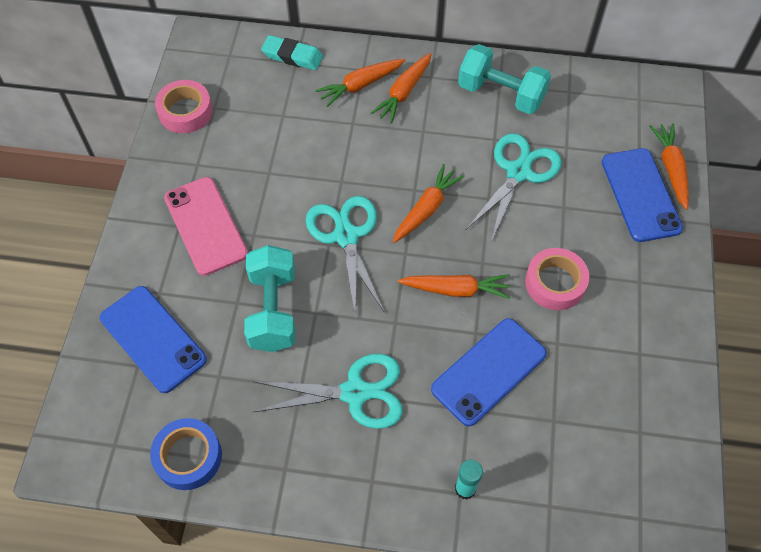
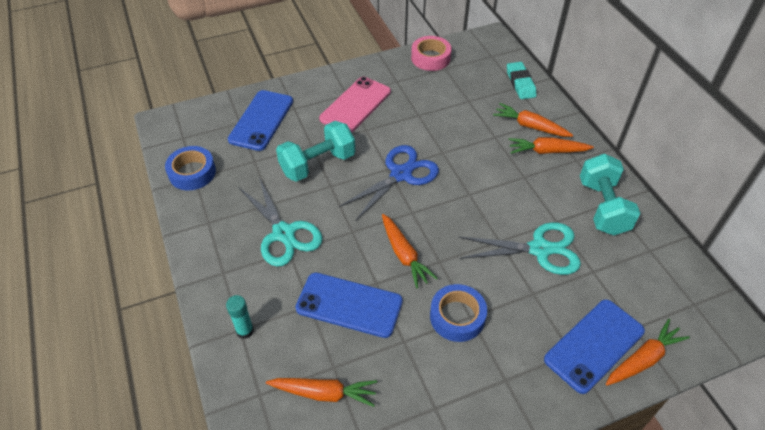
camera: 60 degrees right, 10 degrees down
turquoise scissors [306,196,384,315] -> blue scissors [339,145,439,221]
orange carrot [393,164,465,243] -> orange carrot moved to [266,378,377,407]
pink tape [525,248,590,310] -> blue tape [430,284,487,342]

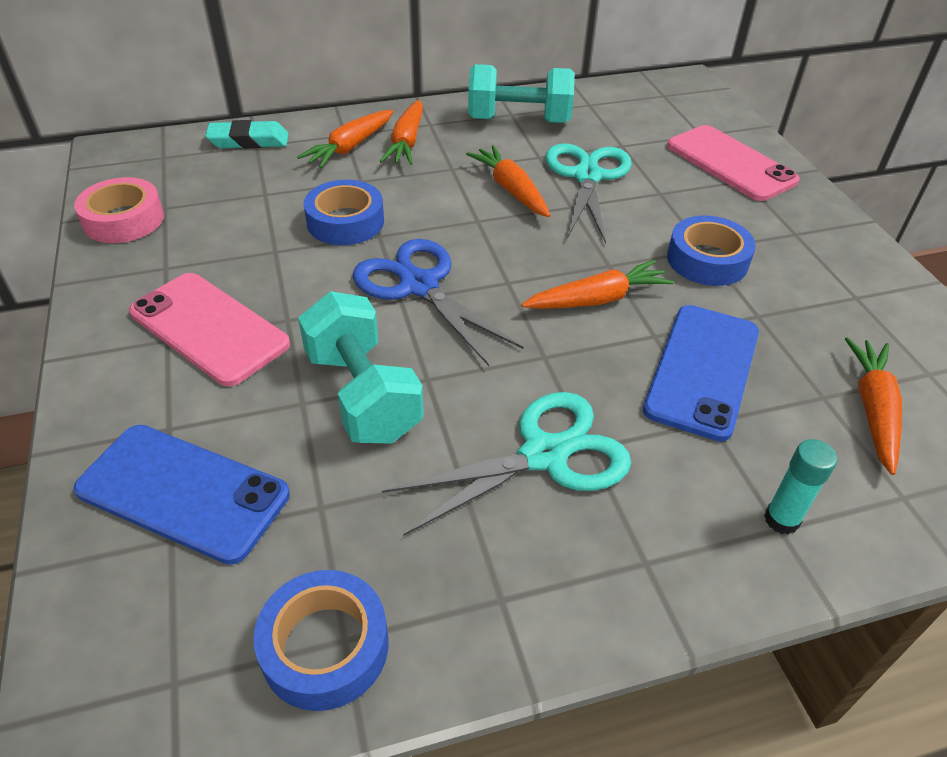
camera: 85 degrees left, 5 degrees down
blue phone [544,300,645,394] -> pink phone [667,125,800,201]
orange carrot [606,319,690,386] -> orange carrot moved to [466,145,551,217]
none -> blue tape [304,180,384,245]

